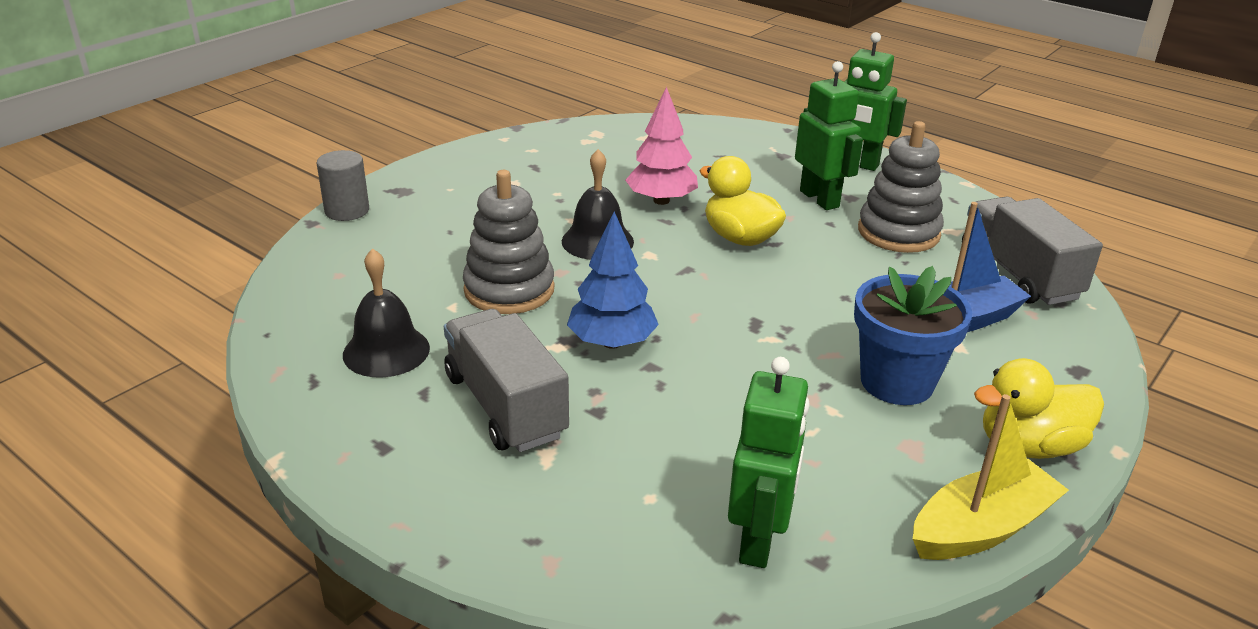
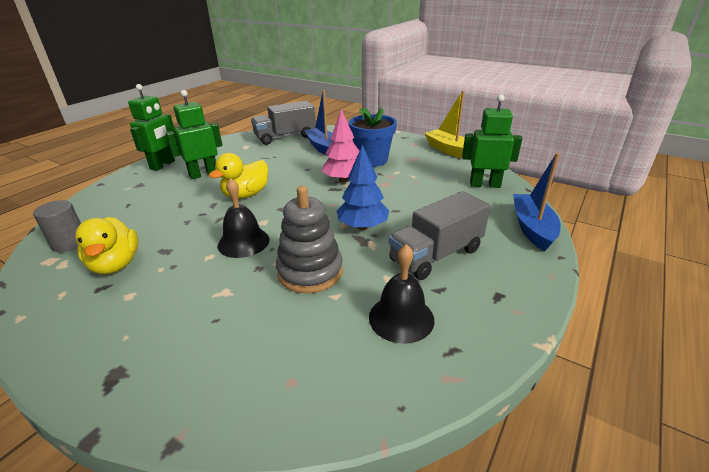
camera: 95 degrees left, 0 degrees up
grey cylinder [317,150,369,221] -> grey cylinder moved to [33,200,81,252]
pink tree [625,87,698,205] -> pink tree moved to [322,109,359,182]
grey stacking toy [858,121,944,253] -> none
yellow duck [974,358,1104,459] -> yellow duck moved to [75,217,138,274]
none -> blue boat [513,153,561,252]

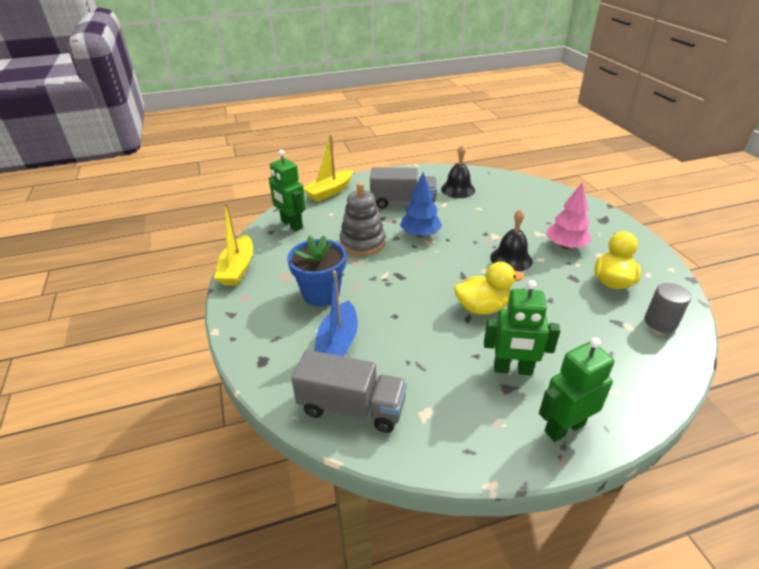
camera: 140 degrees left, 5 degrees up
grey stacking toy [276,186,343,293] -> grey stacking toy moved to [340,183,386,256]
pink tree [322,109,359,182] -> pink tree moved to [546,182,592,249]
blue boat [513,153,561,252] -> yellow boat [304,134,353,202]

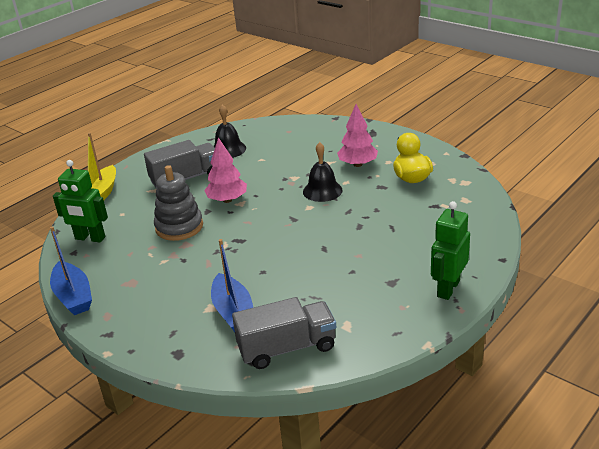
camera: 30 degrees left, 5 degrees down
yellow boat [214,202,253,286] -> blue boat [50,226,92,315]
blue flower pot [287,235,346,306] -> none
blue tree [400,172,442,237] -> pink tree [204,137,247,203]
yellow duck [454,262,524,314] -> none
green robot [484,280,560,375] -> none
grey cylinder [644,283,691,333] -> none

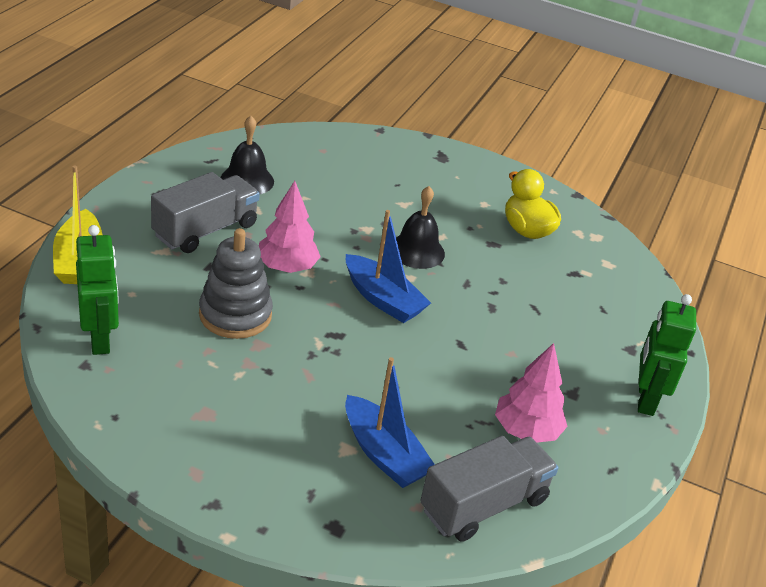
camera: 25 degrees left, 5 degrees up
blue boat [50,226,92,315] -> blue boat moved to [346,210,431,323]
green robot [53,160,108,242] -> green robot turned 105 degrees counterclockwise [76,225,119,355]
pink tree [337,104,378,167] -> pink tree moved to [495,343,568,443]

